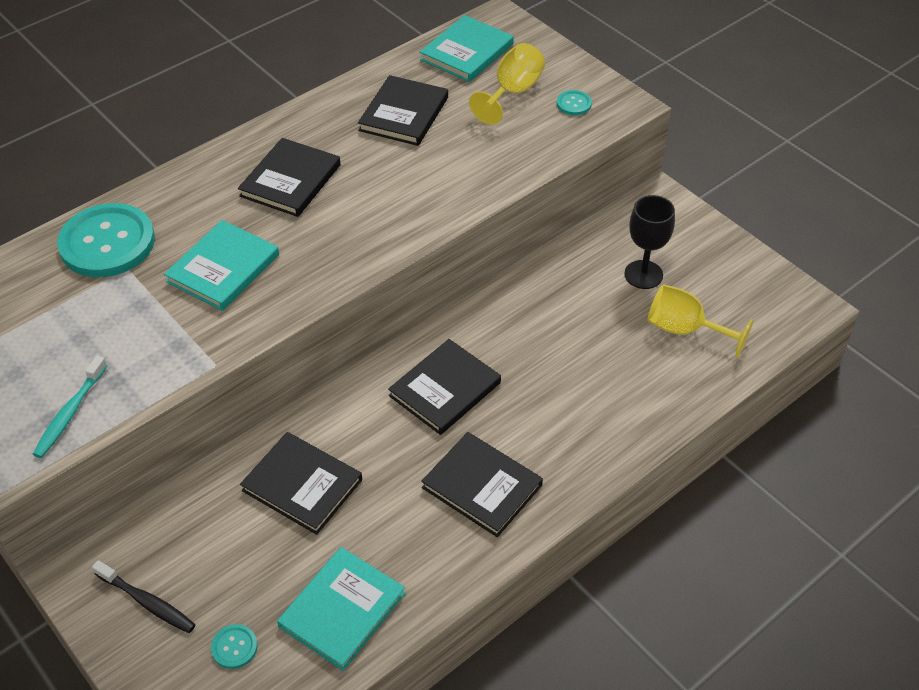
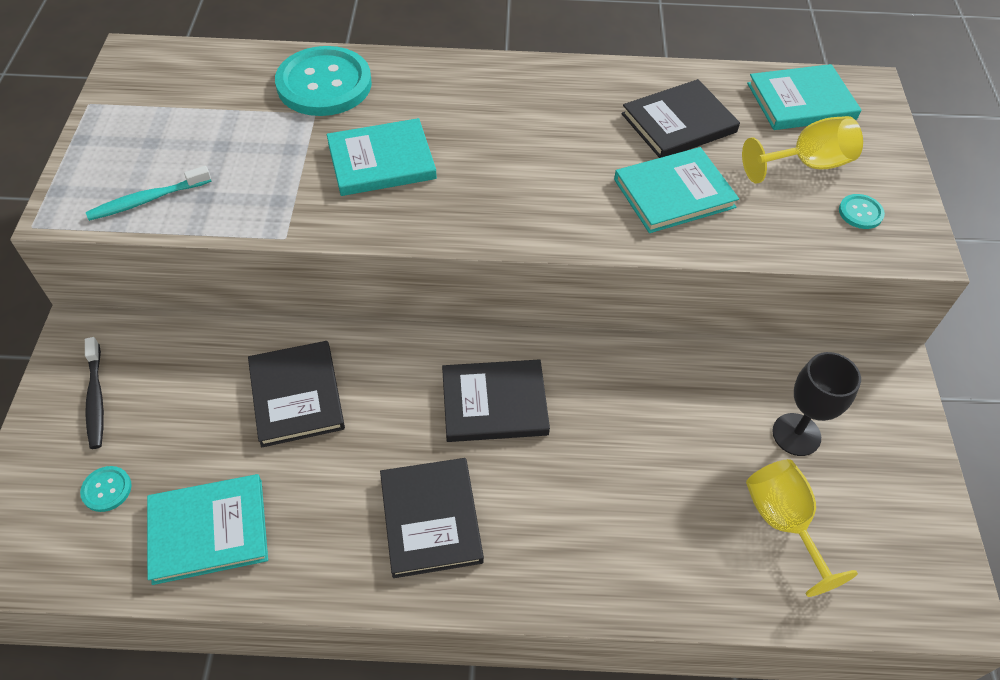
camera: 40 degrees right, 5 degrees up
black book [238,138,341,217] -> none
none -> turquoise book [614,147,739,233]

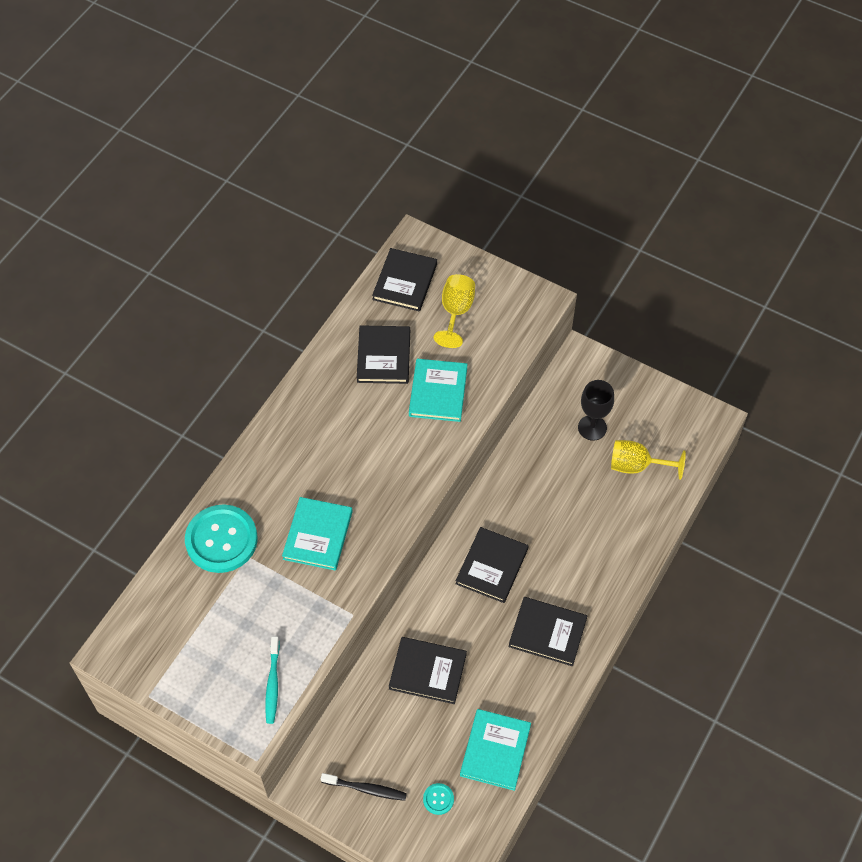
camera: 60 degrees left, 5 degrees up
turquoise book [747,64,861,130] -> black book [372,248,437,312]
turquoise button [839,194,885,229] -> none

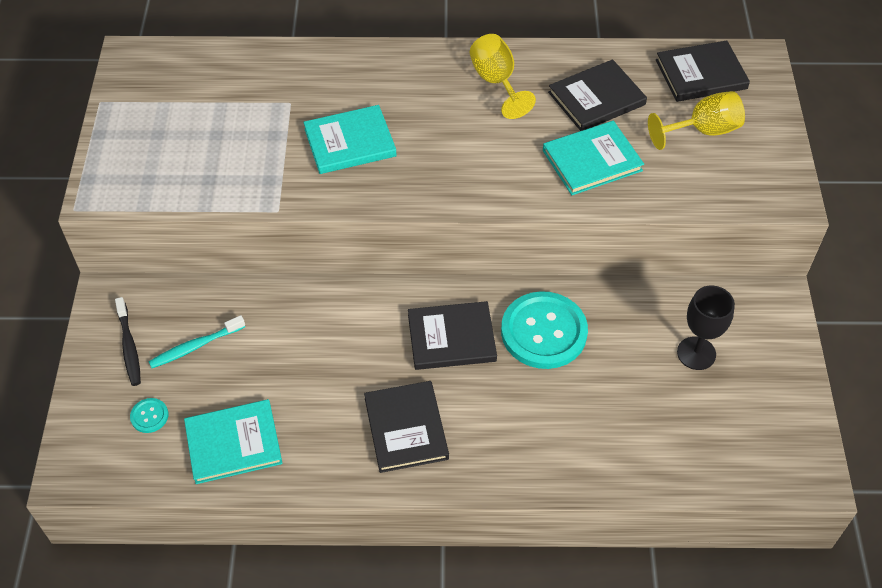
camera: 60 degrees right, 5 degrees down
turquoise button [185,505,258,573] -> turquoise button moved to [501,291,588,369]
turquoise toothbrush [265,636,280,724] -> turquoise toothbrush moved to [149,315,245,368]
black book [389,637,467,704] -> none
yellow goblet [611,440,686,480] -> yellow goblet moved to [470,34,536,119]

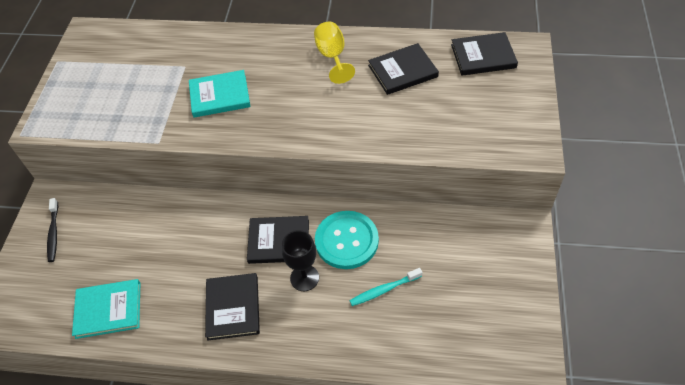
camera: 10 degrees right, 0 degrees up
turquoise button [130,398,168,433] -> none
turquoise toothbrush [149,315,245,368] -> turquoise toothbrush moved to [349,268,423,306]
turquoise book [543,121,644,195] -> none
yellow goblet [648,91,745,150] -> none
black goblet [677,286,735,370] -> black goblet moved to [282,230,319,291]

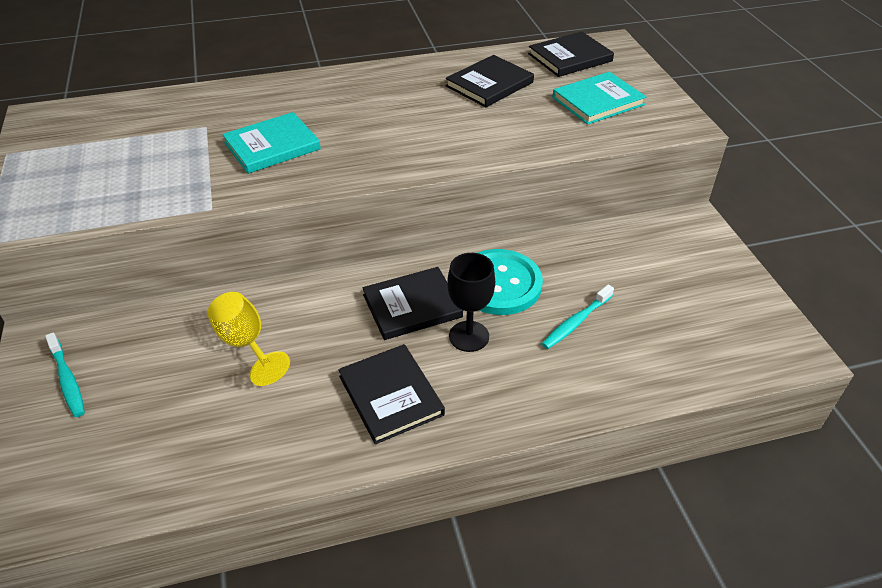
camera: 25 degrees left, 10 degrees down
black toothbrush [47,198,58,262] -> turquoise toothbrush [45,332,85,417]
turquoise book [72,279,140,339] -> turquoise book moved to [552,72,646,125]
yellow goblet [314,22,355,84] -> yellow goblet moved to [207,292,290,386]

